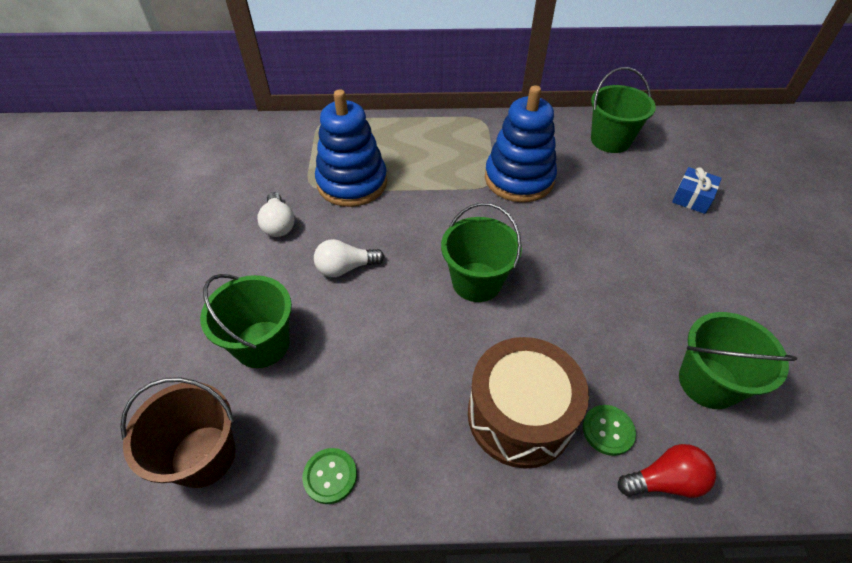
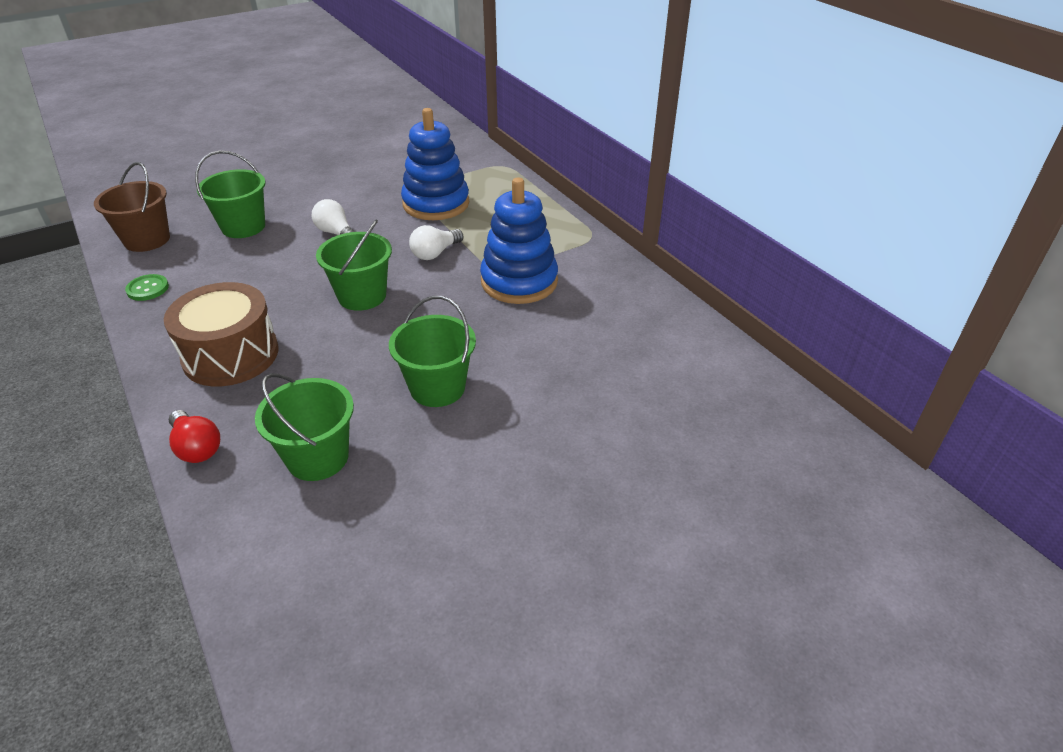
camera: 60 degrees right, 10 degrees down
white light bulb [257,192,295,237] -> white light bulb moved to [409,225,463,260]
green button [583,405,636,456] -> none
green bucket [591,67,656,153] -> green bucket moved to [389,296,476,407]
blue gift [672,167,722,214] -> none

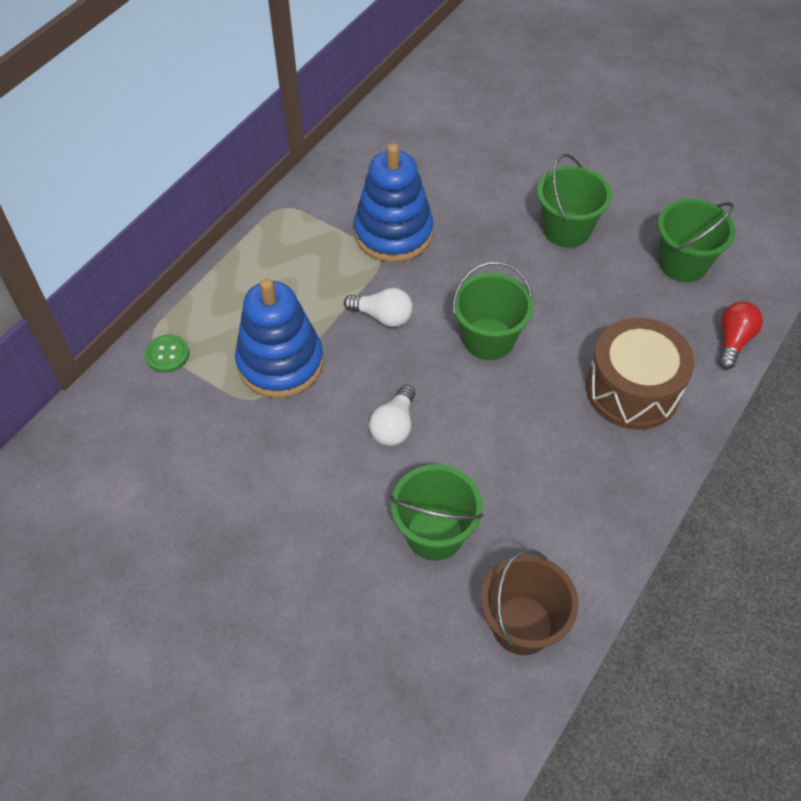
camera: 115 degrees left, 15 degrees up
green button [125,274,169,301] -> green button moved to [145,334,189,373]

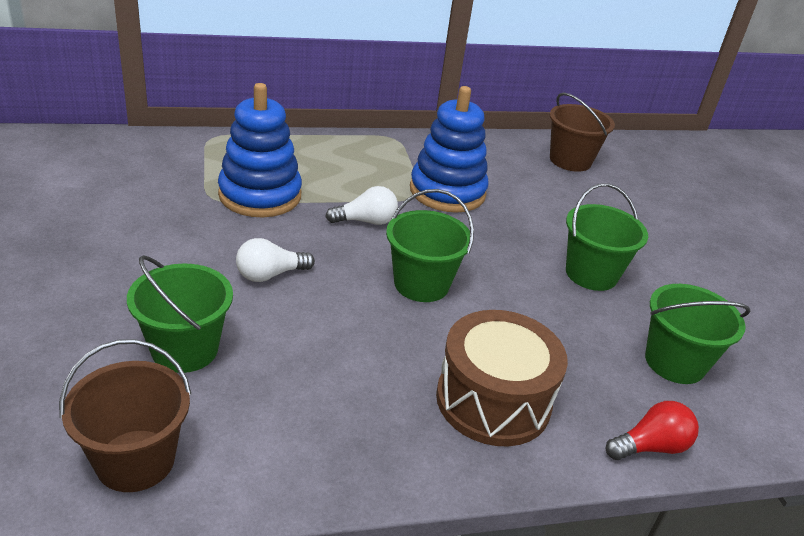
camera: 40 degrees right, 20 degrees down
green button [145,334,189,373] -> none
white light bulb [344,288,413,327] -> white light bulb turned 75 degrees counterclockwise [325,186,398,225]
none -> brown bucket [550,92,615,172]

